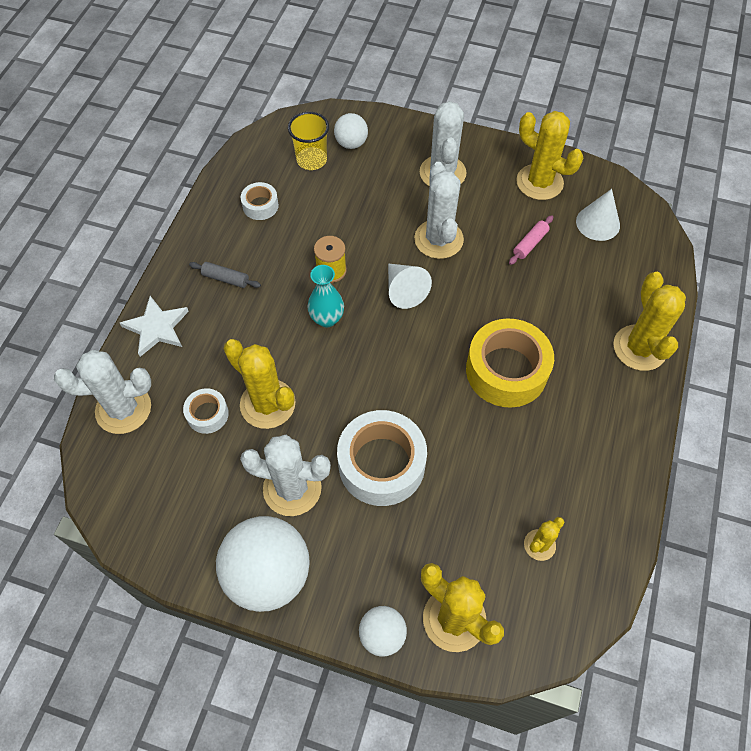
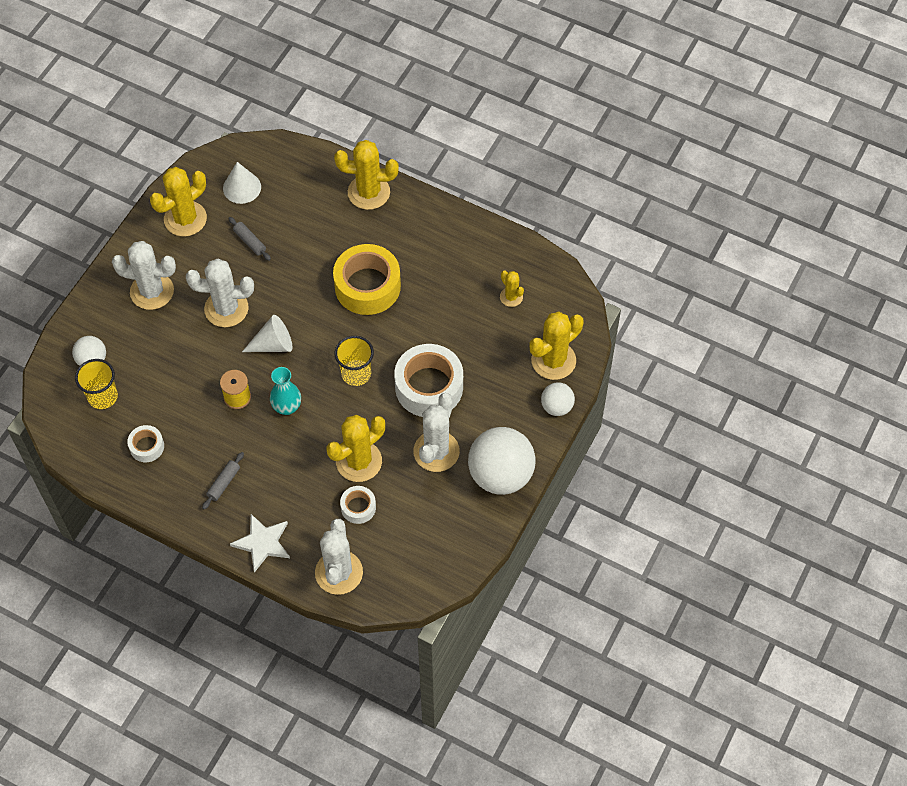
camera: 80 degrees left, 0 degrees up
pink rolling pin [509,215,553,265] -> grey rolling pin [228,217,271,261]
none -> yellow cup [335,336,374,386]

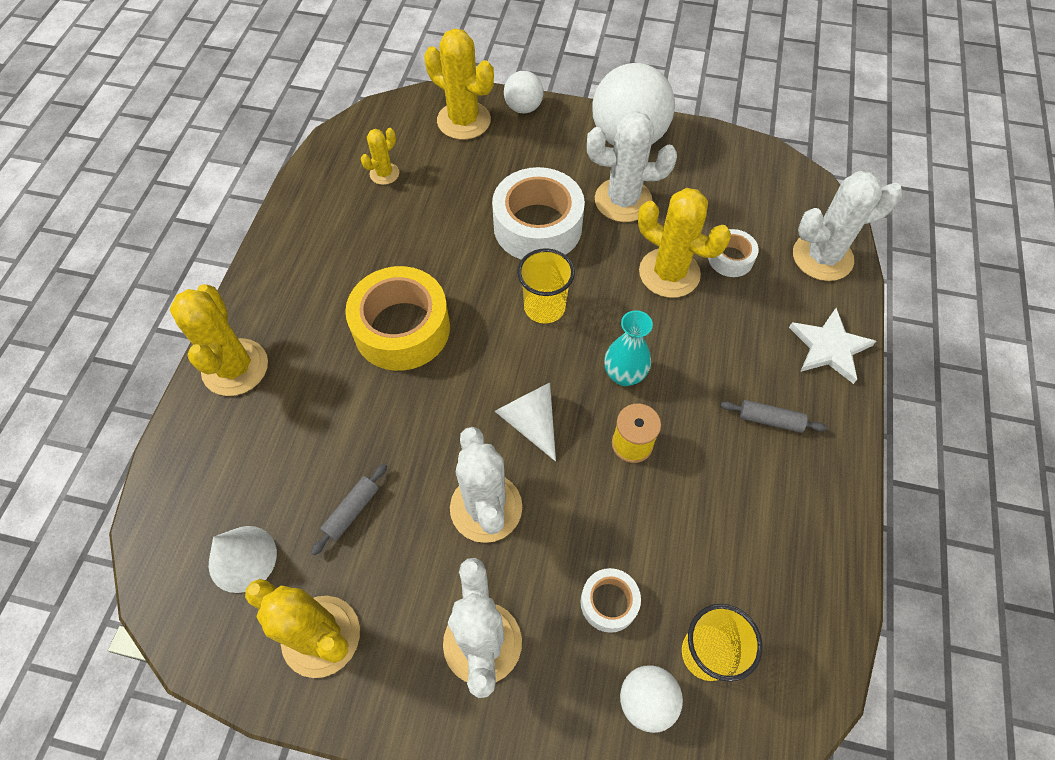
camera: 105 degrees left, 0 degrees up
white tape [127,425,164,462] -> white tape moved to [581,568,641,633]

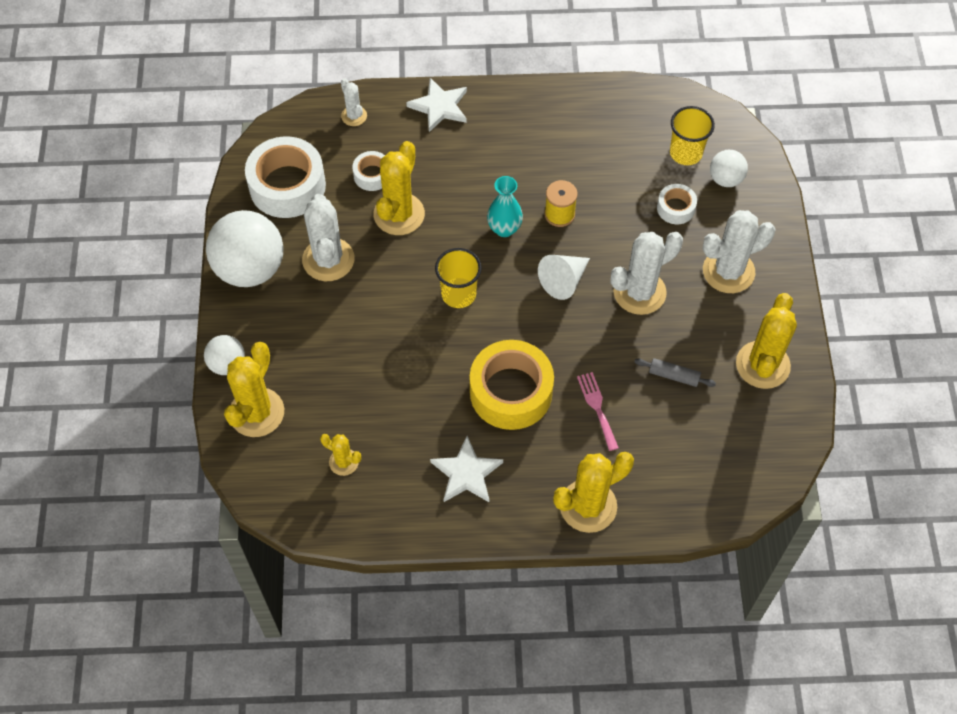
camera: 105 degrees left, 0 degrees up
white cone [209,526,277,593] -> none
white tape [492,167,585,260] -> white tape moved to [245,136,326,218]
grey rolling pin [720,400,827,433] -> none
white cactus [793,171,902,281] -> white cactus [341,78,367,126], size x0.53
none -> white star [430,436,503,502]
none -> pink fork [577,372,619,451]

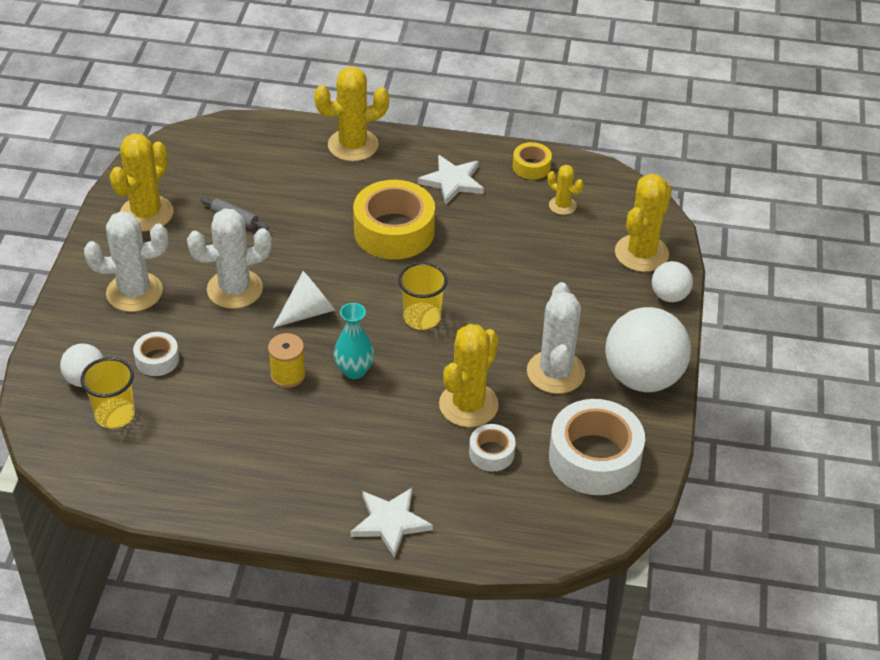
camera: 170 degrees left, 15 degrees down
white cactus [341,78,367,126] -> none
pink fork [577,372,619,451] -> none
none -> yellow tape [513,142,552,179]

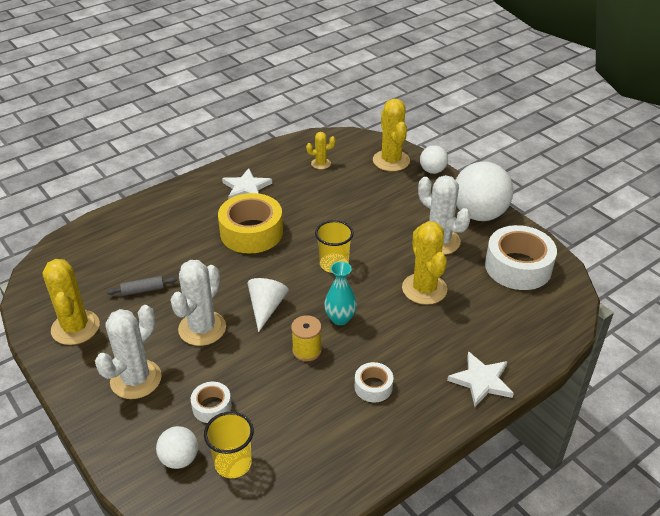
camera: 45 degrees left, 5 degrees down
yellow cactus [314,66,389,161] -> none
white tape [469,424,516,472] -> white tape moved to [355,362,393,402]
yellow tape [513,142,552,179] -> none

